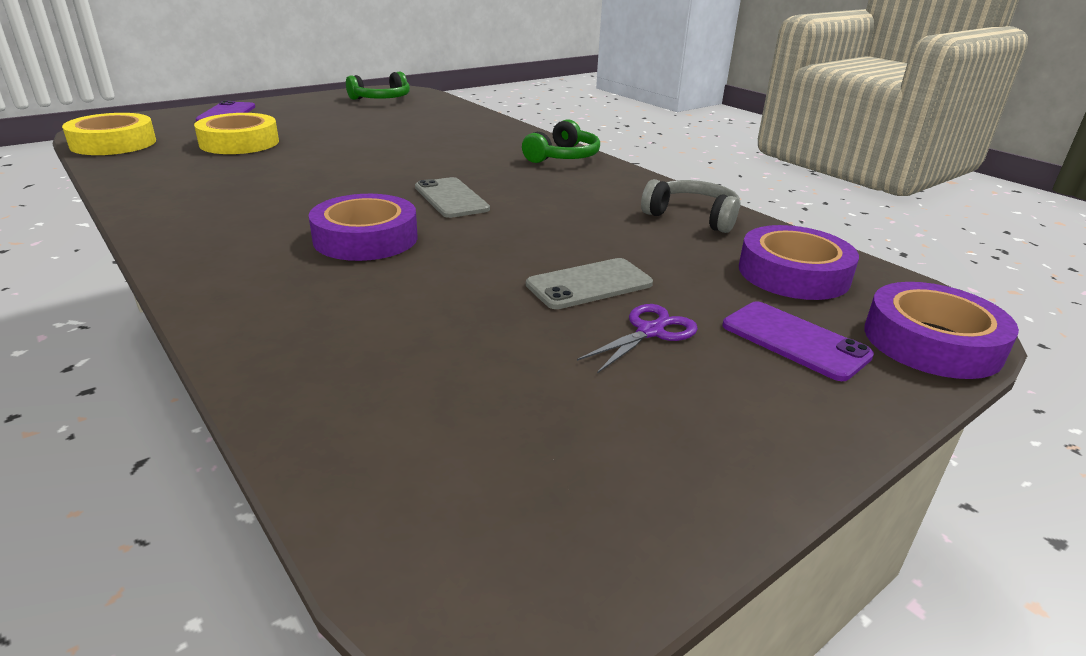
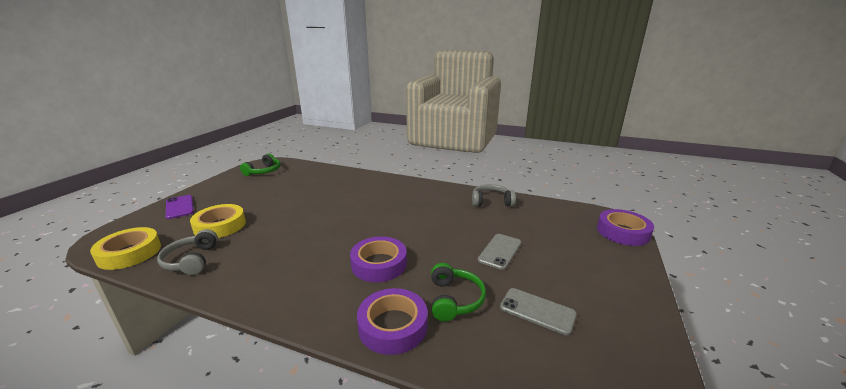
camera: 30 degrees left, 5 degrees down
grey phone [415,177,490,218] -> grey phone moved to [500,288,577,335]
green headphones [522,119,600,163] -> green headphones moved to [431,263,486,322]
purple scissors [577,304,698,373] -> none
purple phone [722,301,874,381] -> none
purple tape [739,225,859,300] -> purple tape moved to [357,288,428,355]
none -> grey headphones [157,229,218,275]

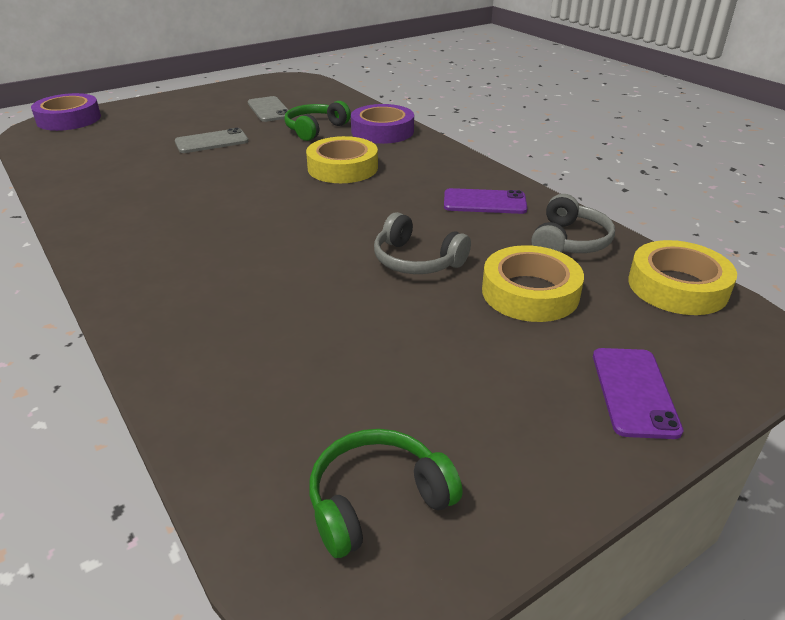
camera: 145 degrees left, 10 degrees up
purple tape [350,236,407,282] -> yellow tape [306,136,378,183]
grey headphones [472,184,516,207] -> grey headphones moved to [374,212,471,274]
none -> purple phone [444,188,527,214]

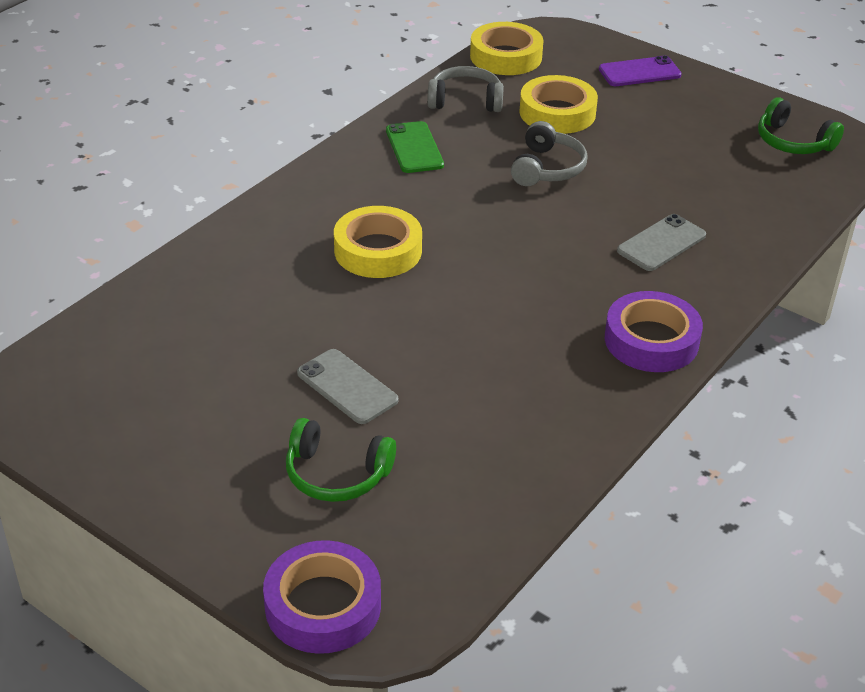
camera: 110 degrees left, 5 degrees up
grey phone [248,96,288,122] -> grey phone moved to [617,214,706,271]
green headphones [284,101,351,141] -> green headphones moved to [286,418,396,502]
purple tape [351,104,414,144] -> purple tape moved to [605,291,703,372]
purple phone [444,188,527,214] -> green phone [386,121,444,173]

